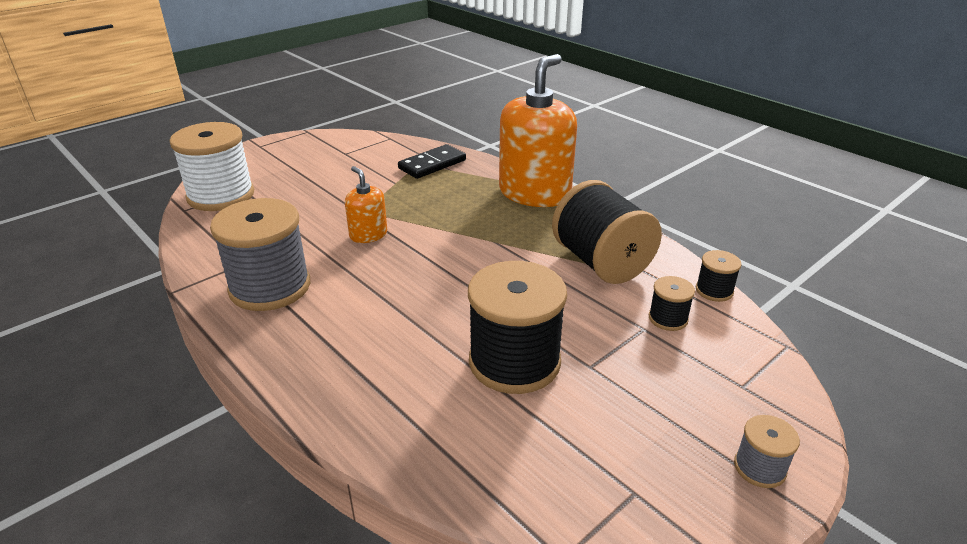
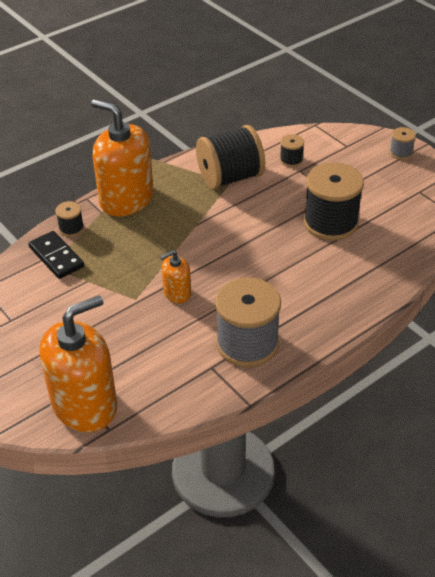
camera: 85 degrees left, 10 degrees up
white spool [170,122,254,211] -> orange soap dispenser [40,295,117,432]
black spool [696,250,742,302] -> black spool moved to [55,201,84,237]

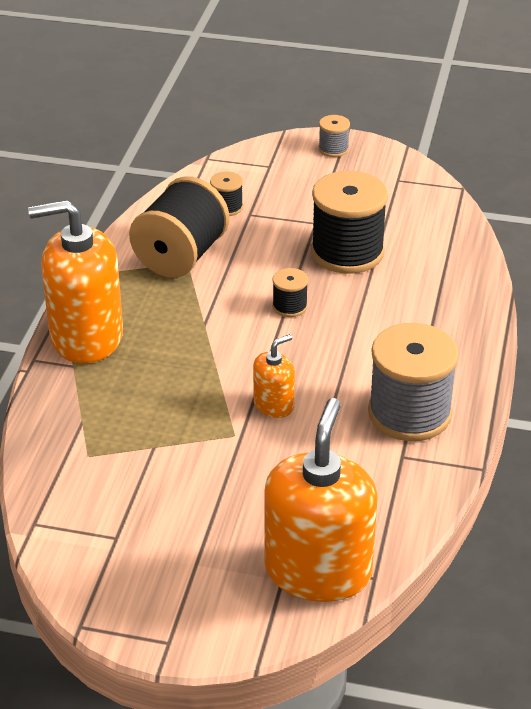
camera: 40 degrees left, 5 degrees down
black domino [28,231,84,279] -> none
black spool [55,201,84,237] -> black spool moved to [272,268,308,317]
orange soap dispenser [160,250,191,303] -> orange soap dispenser turned 150 degrees counterclockwise [253,334,295,418]

